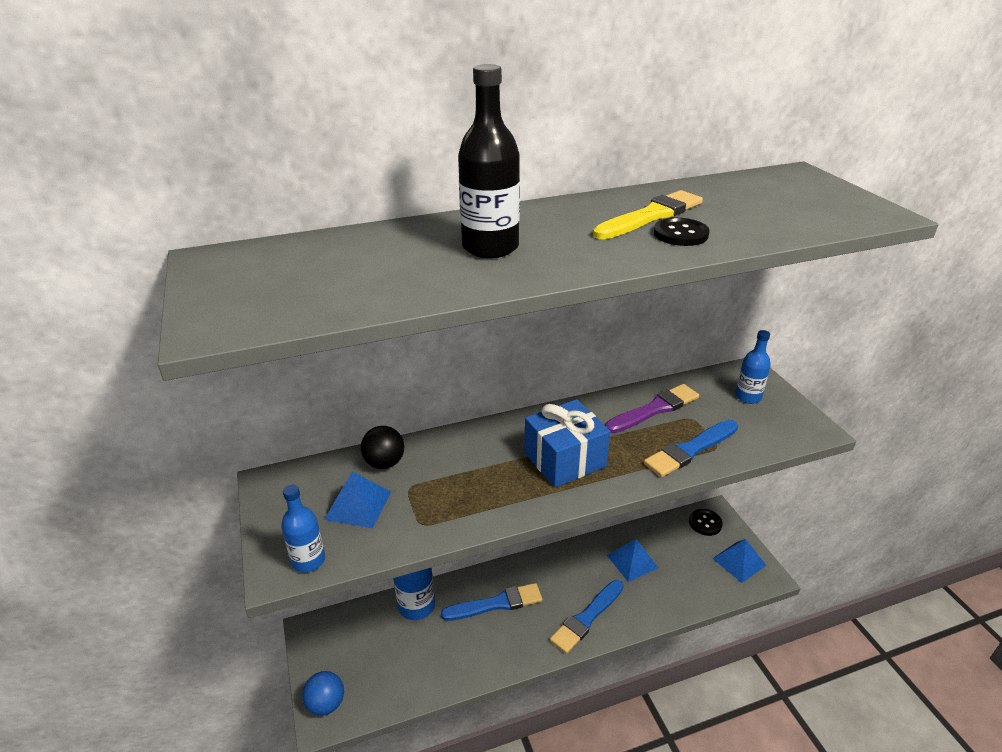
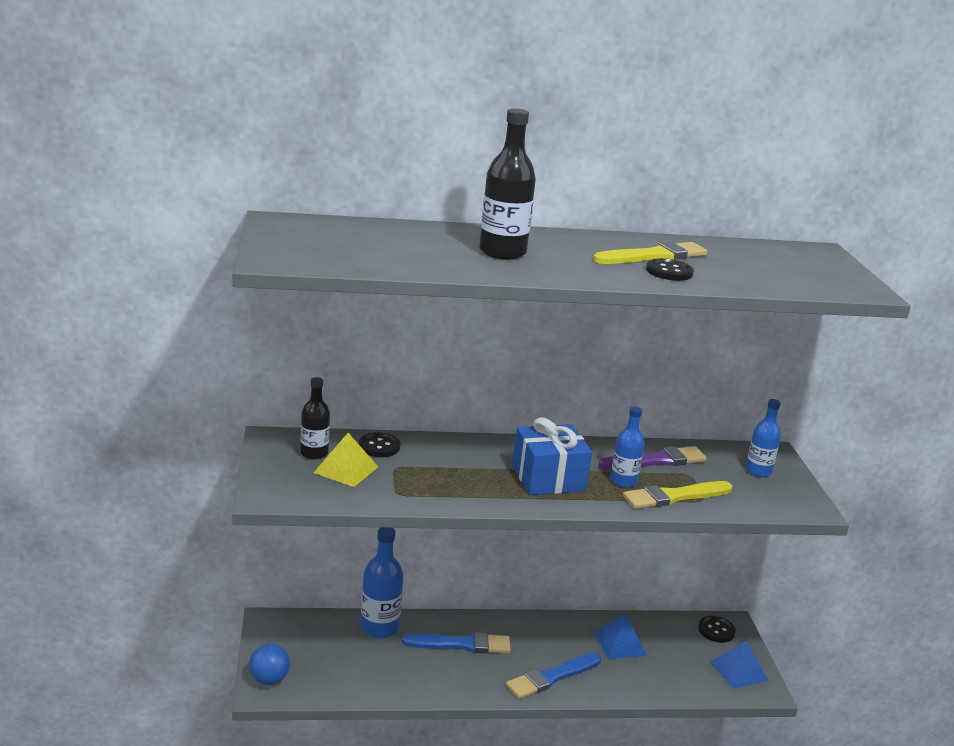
camera: 10 degrees right, 10 degrees down
blue bottle [281,485,325,572] -> blue bottle moved to [610,406,644,487]
blue pyramid [324,472,391,528] -> yellow pyramid [314,433,378,487]
black ball [361,426,404,469] -> black button [359,432,400,457]
blue brush [644,420,738,477] -> yellow brush [623,481,732,509]
none -> black bottle [300,377,330,460]

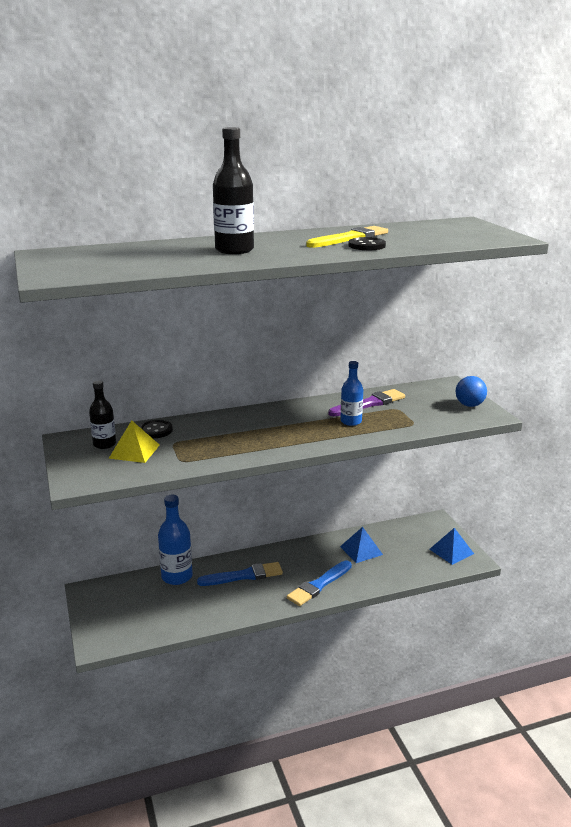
camera: 10 degrees left, 0 degrees up
blue ball [249,644,290,685] -> blue ball moved to [456,376,487,407]
blue gift [512,417,592,495] -> none
yellow brush [623,481,732,509] -> none
black button [698,616,736,643] -> none
blue bottle [745,399,781,477] -> none

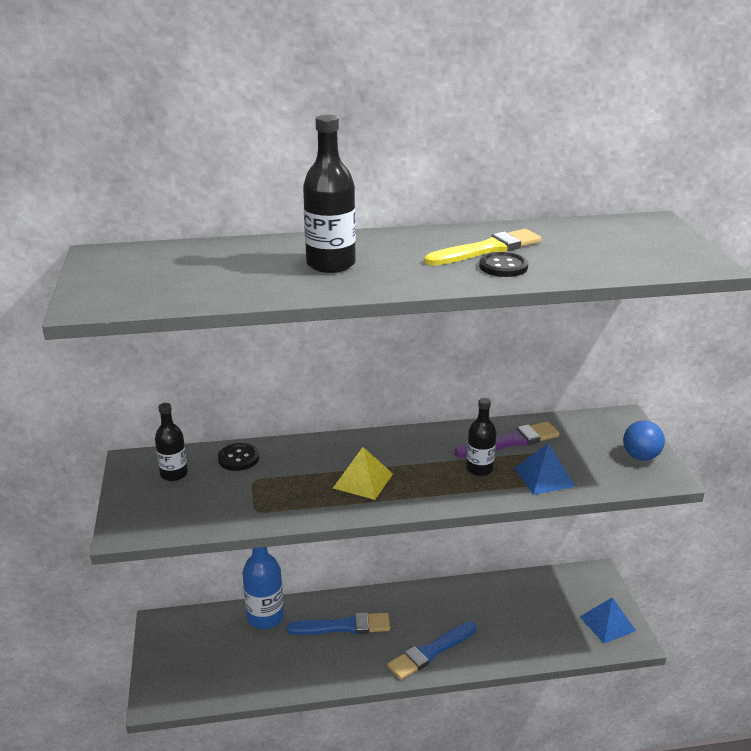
camera: 10 degrees right, 5 degrees up
yellow pyramid [109,420,160,463] -> yellow pyramid moved to [333,447,393,500]
blue bottle [340,361,363,426] -> black bottle [466,398,496,476]
blue pyramid [340,527,383,563] -> blue pyramid moved to [514,443,576,495]

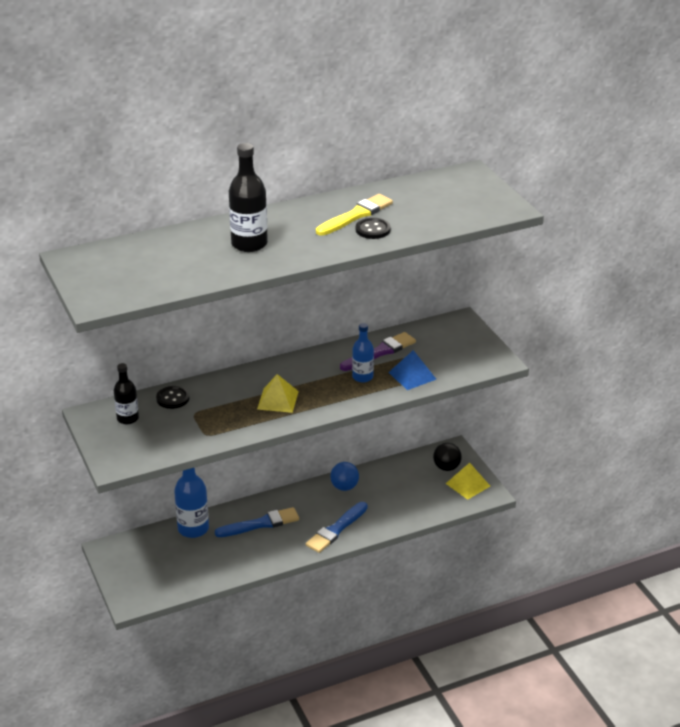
camera: 15 degrees left, 5 degrees up
black bottle [466,398,496,476] -> blue bottle [352,323,374,383]
blue pyramid [580,597,636,643] -> yellow pyramid [446,463,490,500]
blue ball [623,420,665,461] -> blue ball moved to [330,462,359,491]
none -> black ball [433,443,462,471]

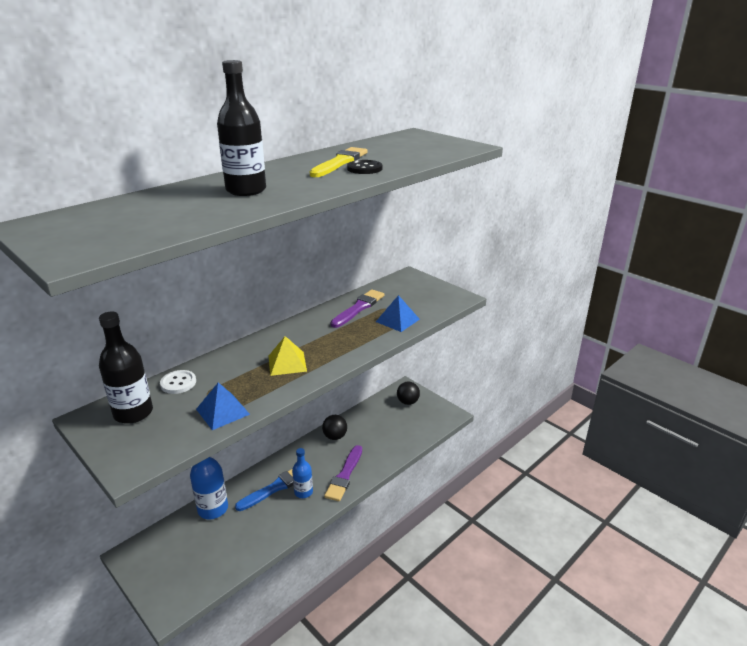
camera: 20 degrees left, 5 degrees down
black bottle [114,363,139,424] -> black bottle [99,312,153,424], size x1.57
black button [156,386,190,409] -> white button [160,370,196,394]
blue brush [306,502,368,553] -> purple brush [324,445,362,501]
blue ball [330,462,359,491] -> black ball [322,415,347,440]
blue bottle [352,323,374,383] -> blue bottle moved to [292,448,313,498]
yellow pyramid [446,463,490,500] -> none
none -> blue pyramid [196,382,250,430]

